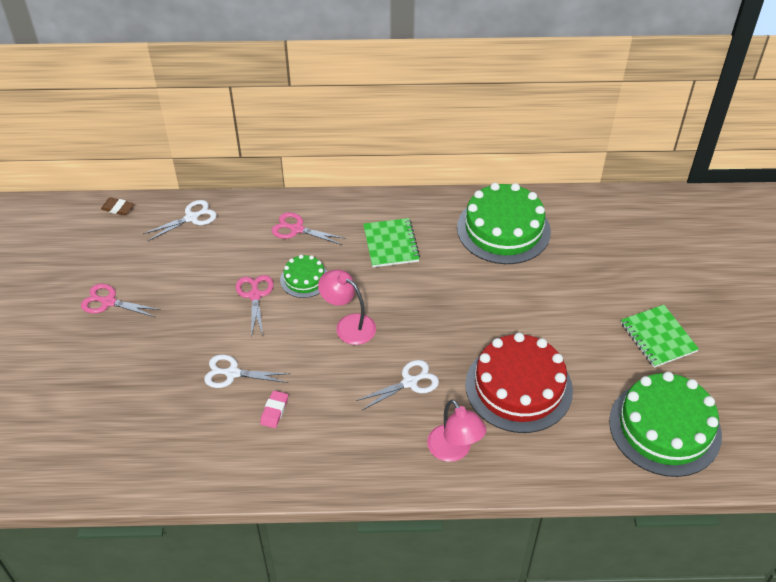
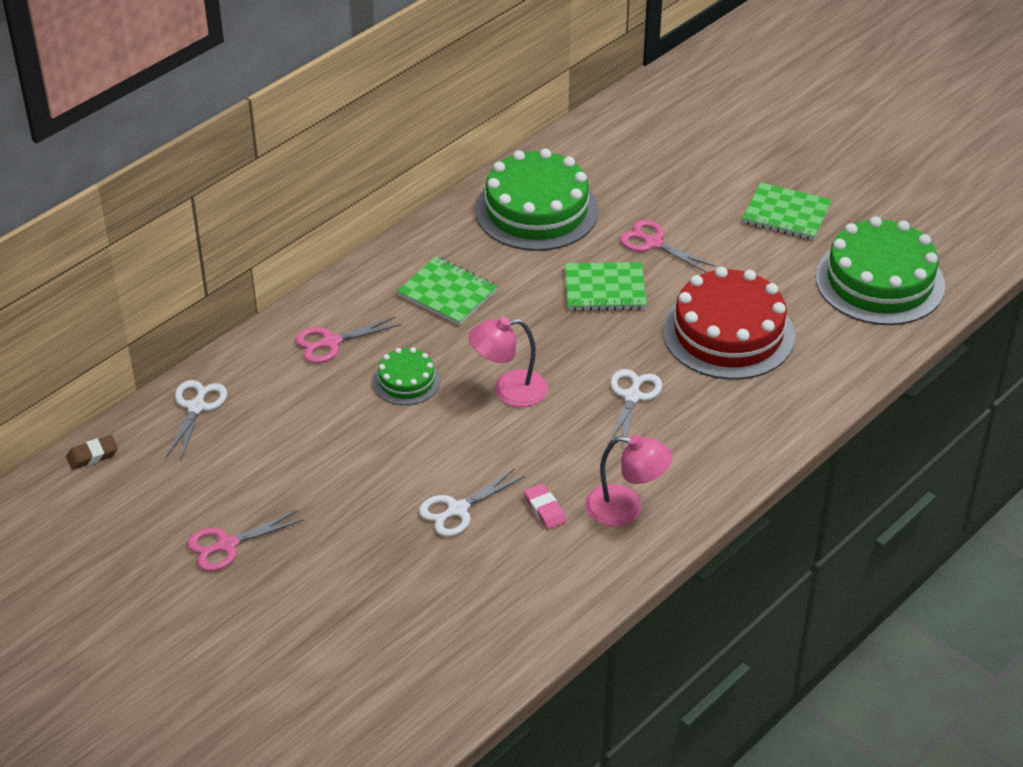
camera: 45 degrees left, 5 degrees down
pink scissors [236,275,274,338] -> pink scissors moved to [620,220,715,273]
pink lamp [427,399,486,462] -> pink lamp moved to [585,435,673,526]
none -> green notebook [565,262,647,311]

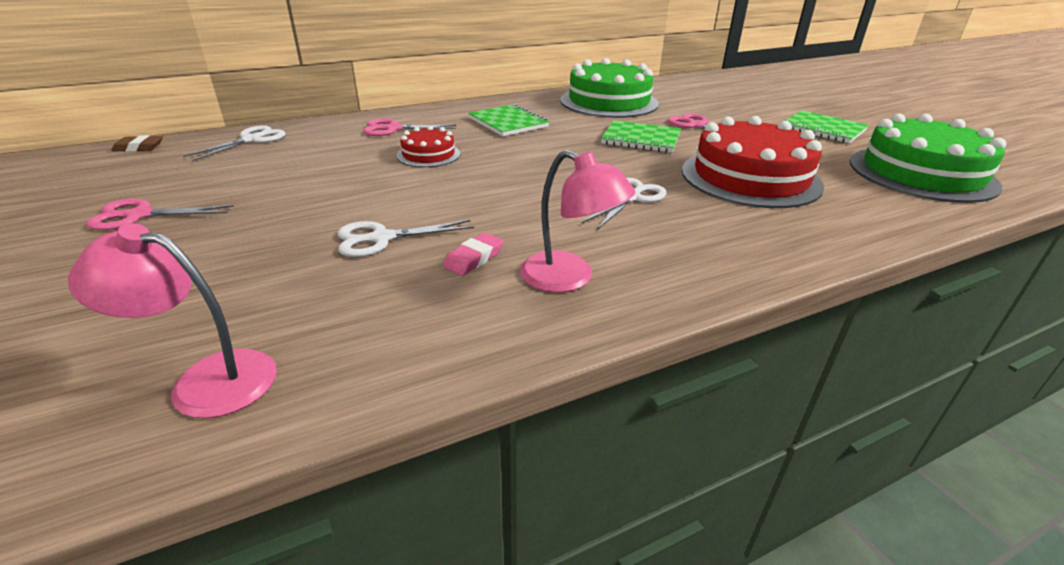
camera: 20 degrees right, 10 degrees down
green cake [373,347,440,405] -> red cake [397,126,460,167]
pink lamp [468,317,548,407] -> pink lamp moved to [68,223,277,418]
pink eraser [524,484,566,530] -> pink eraser turned 45 degrees clockwise [443,233,503,276]

